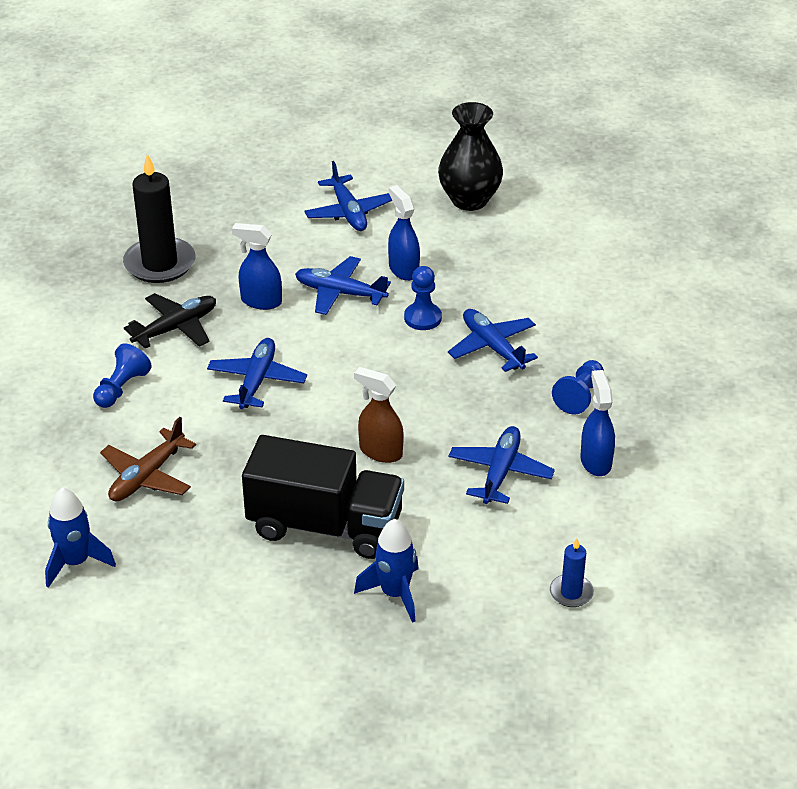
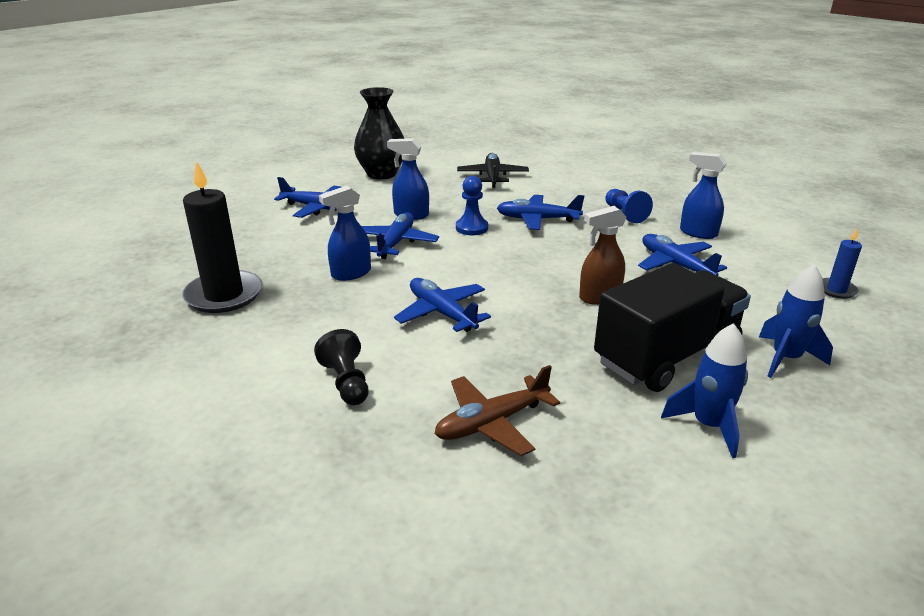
camera: 50 degrees left, 10 degrees down
blue rocket [45,487,116,588] -> blue rocket moved to [661,323,748,458]
blue pawn [93,344,152,408] -> black pawn [314,329,369,405]
brown plane [100,417,196,502] -> brown plane turned 75 degrees clockwise [435,365,560,456]
black plane [124,293,216,349] -> black plane moved to [457,153,529,188]
blue plane [295,256,391,315] -> blue plane turned 135 degrees clockwise [362,212,439,259]

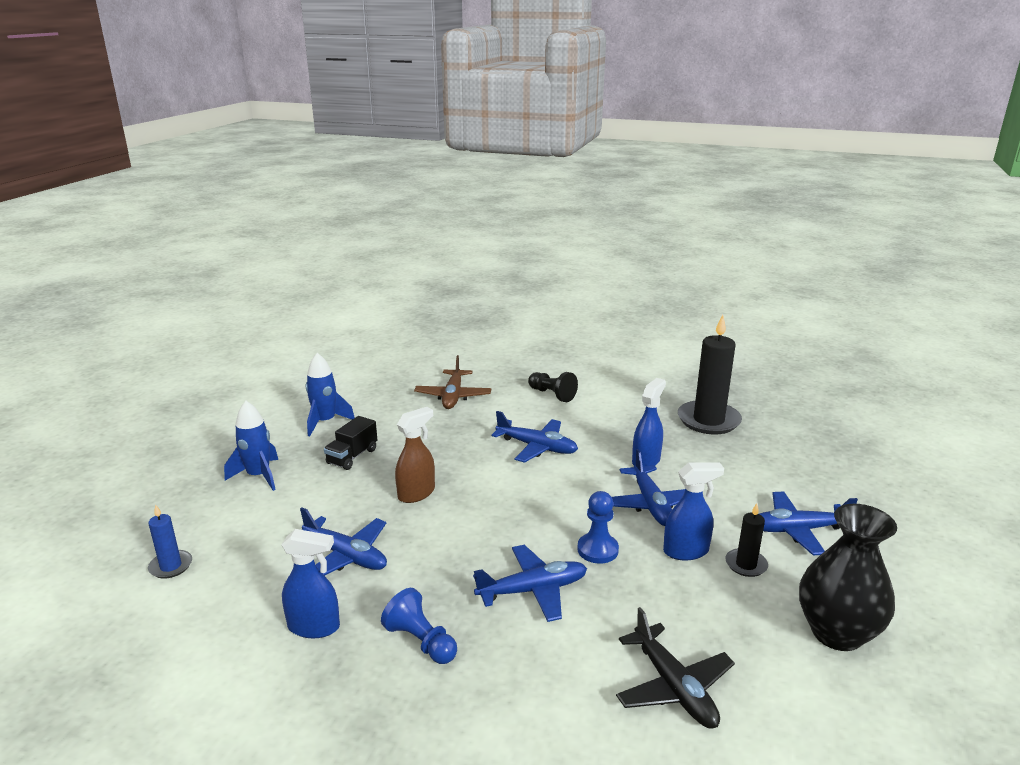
camera: 155 degrees right, 5 degrees down
brown plane [435,365,560,456] -> brown plane turned 150 degrees clockwise [414,355,491,409]
black truck [594,263,751,392] -> black truck [324,416,377,470], size x0.47
none -> black candle [725,503,768,577]

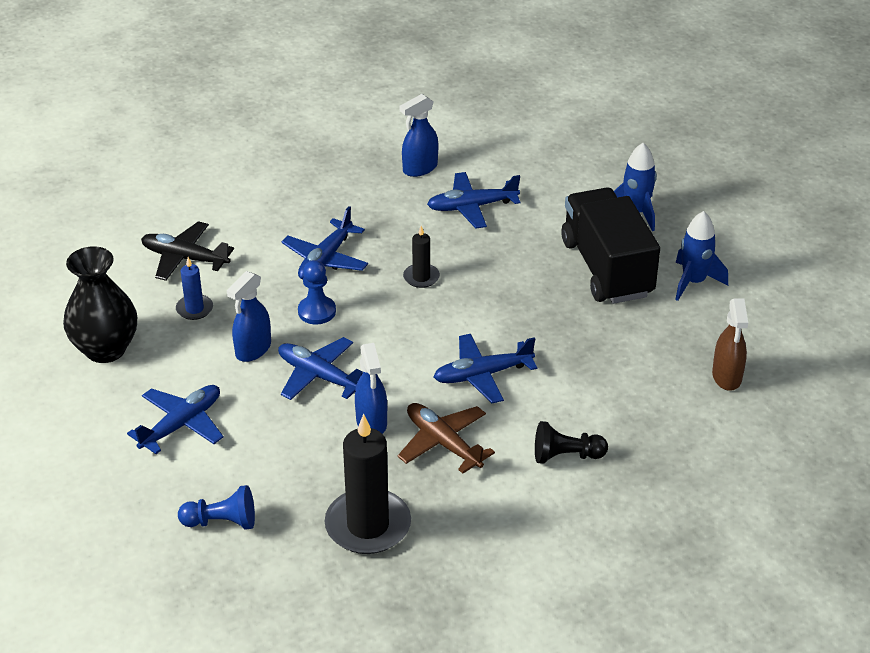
camera: 135 degrees right, 15 degrees up
blue candle [148,504,192,579] -> blue candle moved to [176,257,213,320]
black truck [324,416,377,470] -> black truck [561,187,660,304], size x2.13
blue pawn [381,588,457,664] -> blue pawn moved to [178,485,255,530]
brown spray bottle [395,407,435,503] -> brown spray bottle moved to [712,298,748,391]
brown plane [414,355,491,409] -> brown plane moved to [398,403,495,473]
black candle [725,503,768,577] -> black candle moved to [403,226,440,288]

